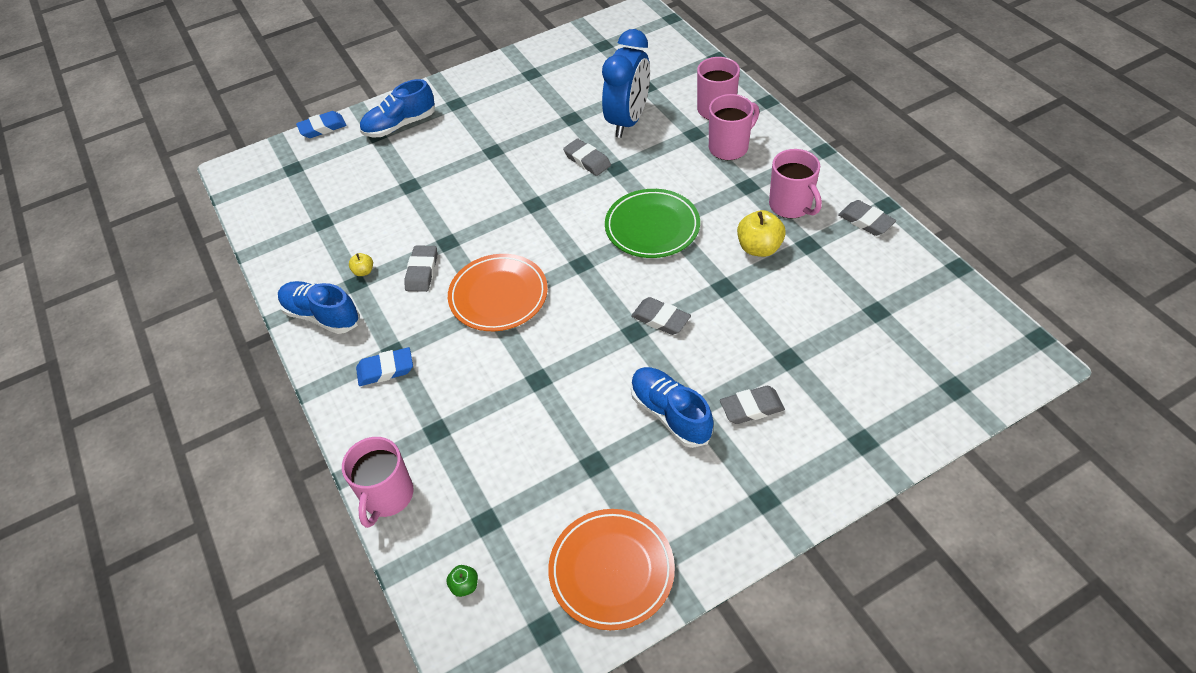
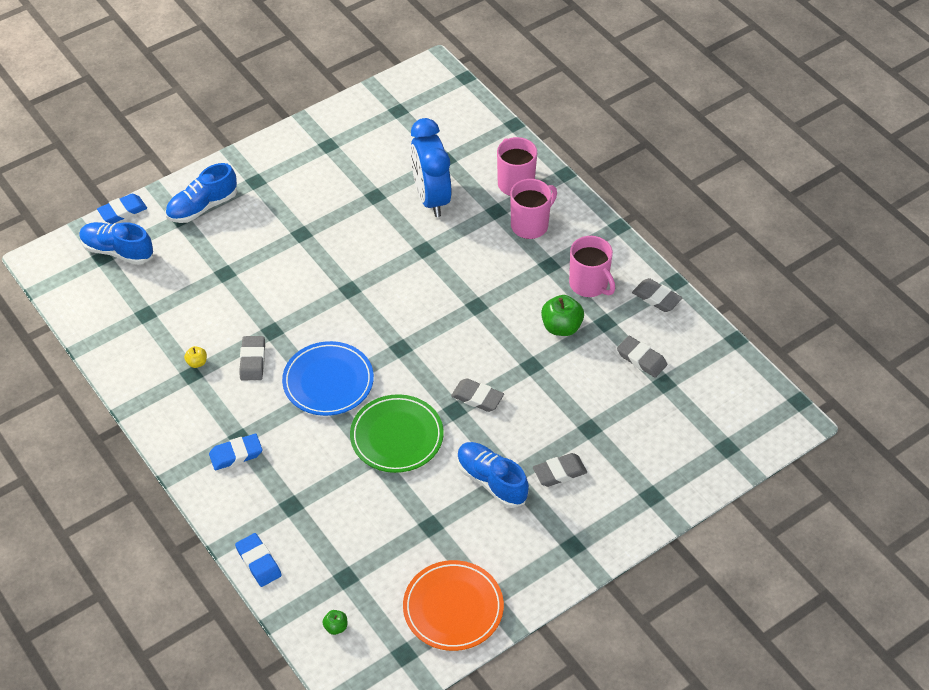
camera: 10 degrees left, 0 degrees up
blue shoe [278,281,360,334] -> blue shoe moved to [79,222,153,265]
pink mug [342,437,414,528] -> blue eraser [235,533,282,587]
orange plate [448,254,548,331] -> blue plate [282,341,374,416]
grey eraser [563,138,611,176] -> grey eraser moved to [617,336,667,378]
blue clock [602,29,650,138] -> blue clock turned 150 degrees clockwise [410,118,451,217]
green plate [605,189,700,258] -> green plate moved to [350,394,444,473]
yellow apple [737,210,786,257] -> green apple [541,295,584,336]

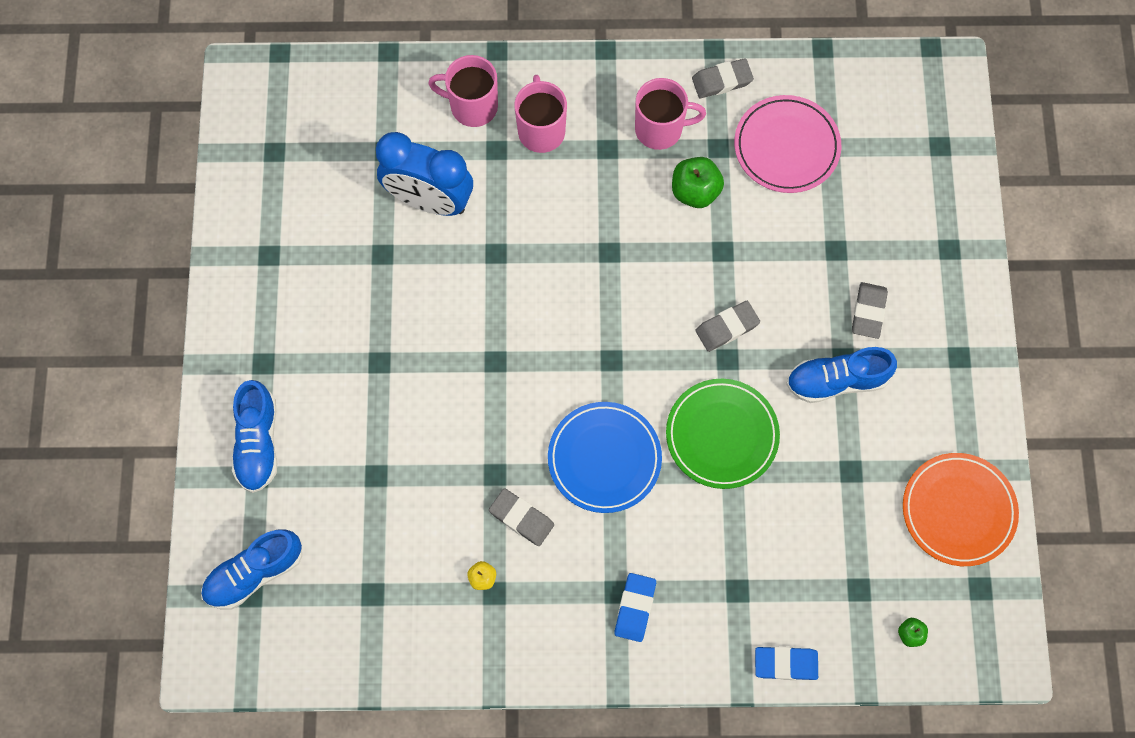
camera: 55 degrees left, 20 degrees up
blue eraser [97,194,147,224] -> none
grey eraser [617,336,667,378] -> pink plate [734,95,841,193]

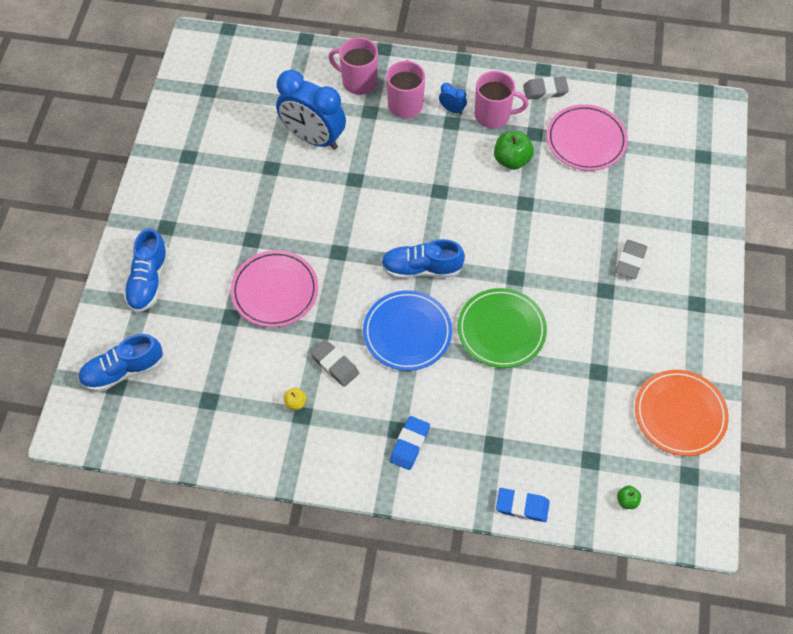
camera: 10 degrees right, 10 degrees down
grey eraser [695,301,760,352] -> none
blue shoe [786,347,897,403] -> blue shoe moved to [381,239,465,279]
none -> pink plate [231,250,318,327]
none -> blue clock [439,83,467,114]

